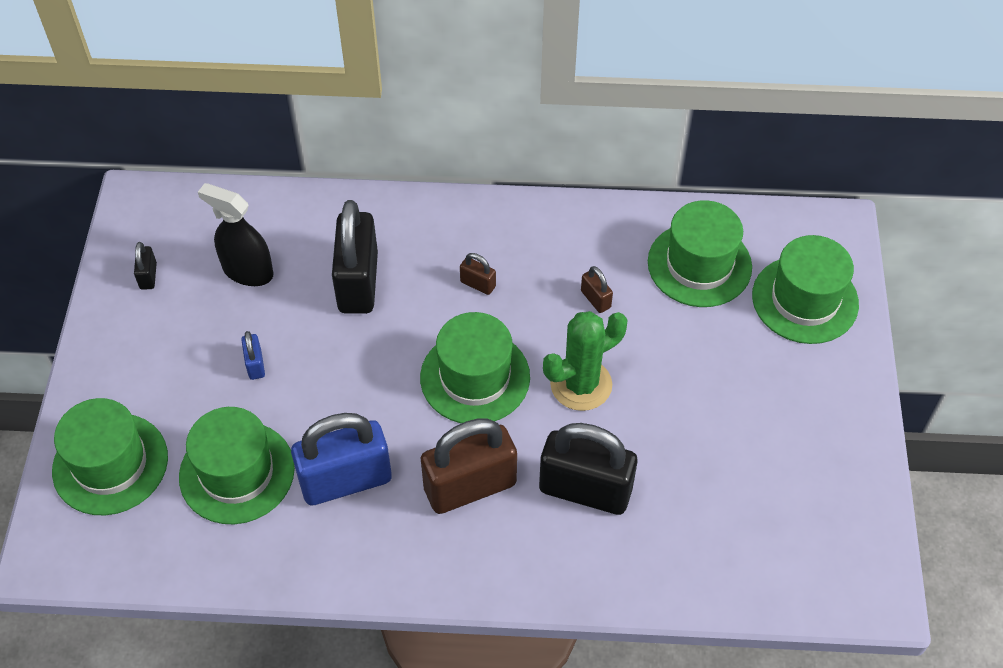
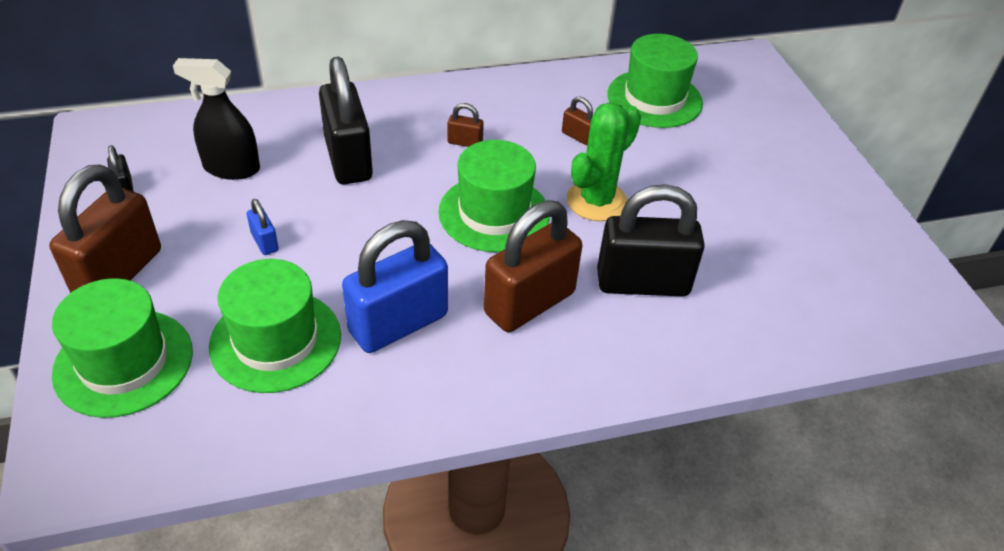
camera: 20 degrees left, 10 degrees down
green hat [752,235,859,344] -> none
none -> brown padlock [49,165,161,293]

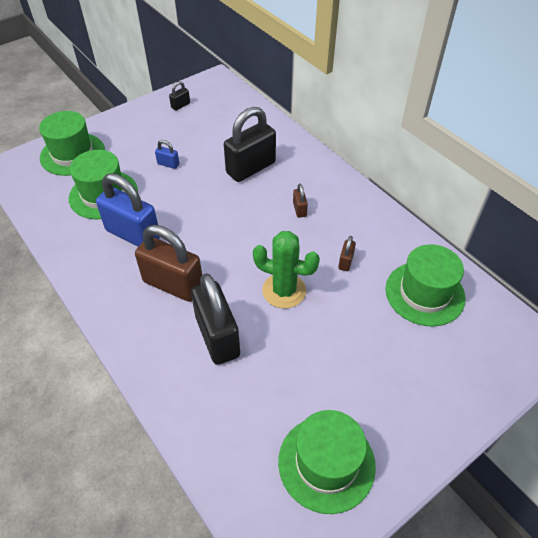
camera: 70 degrees right, 5 degrees up
brown padlock [49,165,161,293] -> none
black spray bottle [173,58,260,180] -> none
blue padlock [247,199,279,255] -> blue padlock turned 75 degrees clockwise [155,140,179,169]
green hat [438,140,550,252] -> green hat moved to [278,410,376,514]

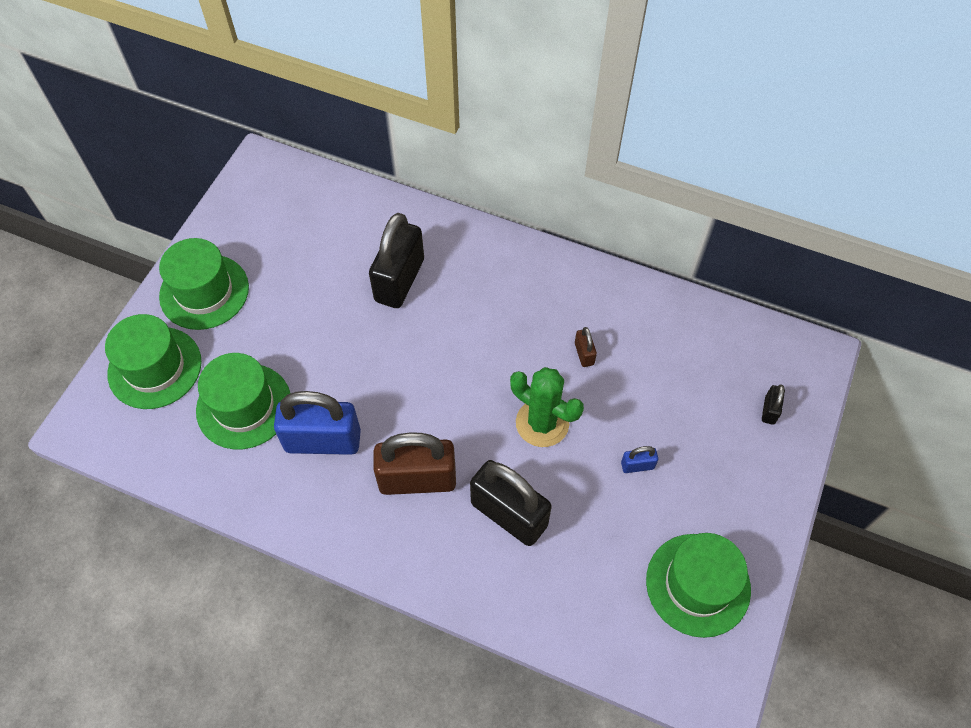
camera: 30 degrees left, 10 degrees up
blue padlock [155,140,179,169] -> blue padlock moved to [621,446,658,473]
black padlock [169,81,190,111] -> black padlock moved to [762,384,785,425]
green cactus [253,231,320,308] -> green cactus turned 45 degrees clockwise [510,367,584,447]
brown padlock [293,184,308,218] -> none
green hat [386,244,466,327] -> green hat moved to [159,238,249,330]

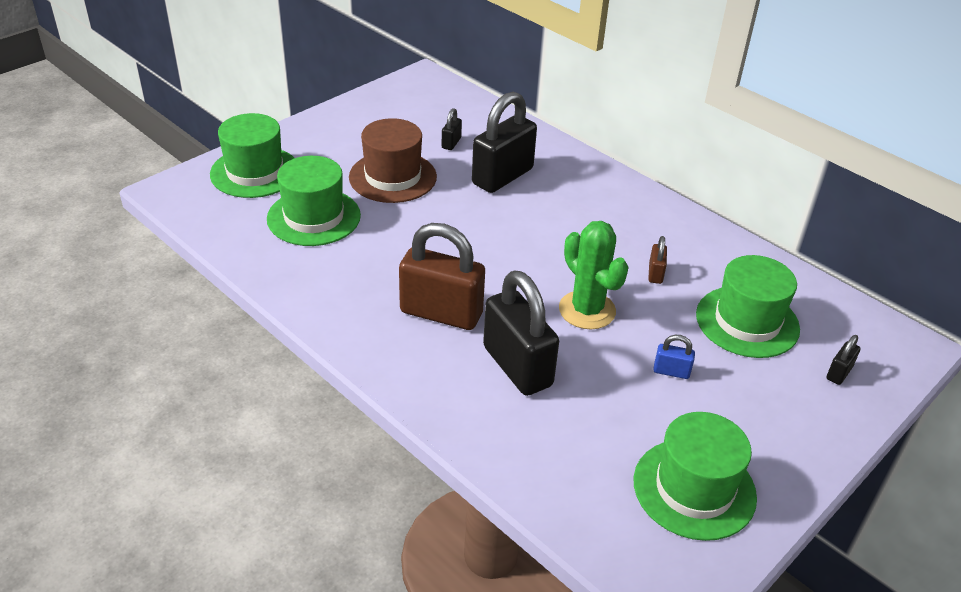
camera: 20 degrees right, 20 degrees down
green hat [159,238,249,330] -> green hat moved to [696,255,800,358]
blue padlock [274,391,361,455] -> none
none -> brown hat [349,118,437,203]
none -> black padlock [442,108,462,150]

